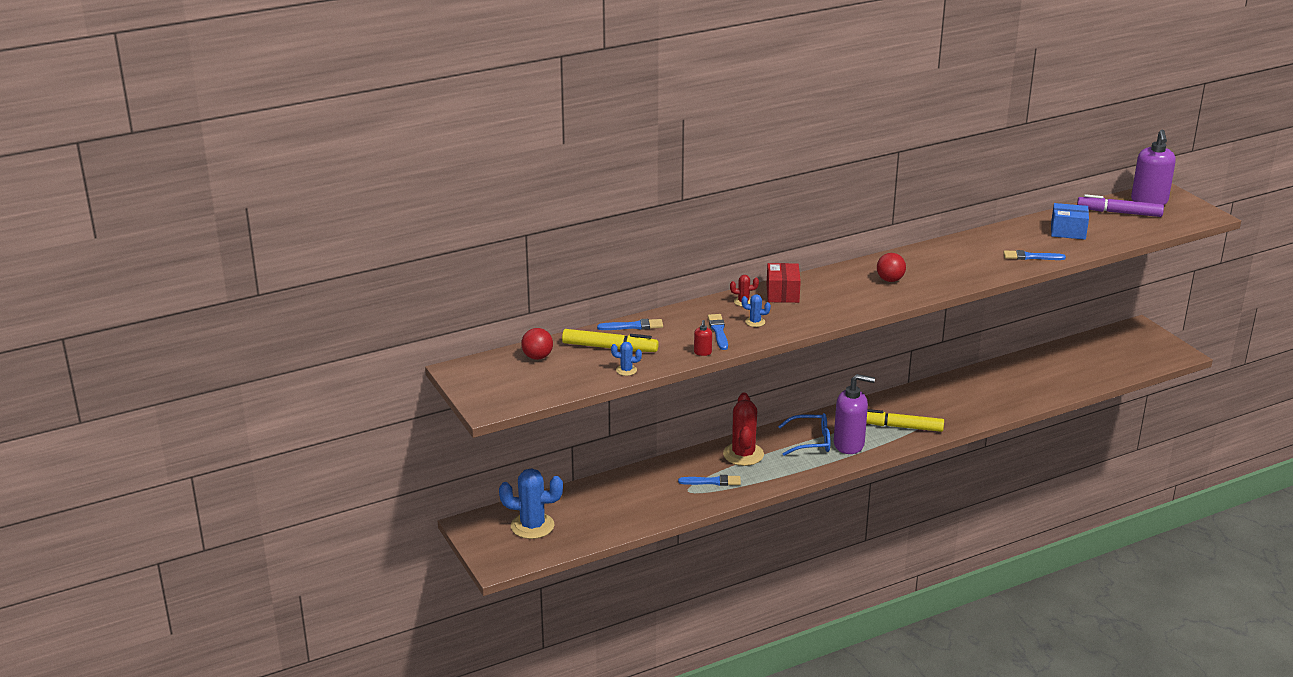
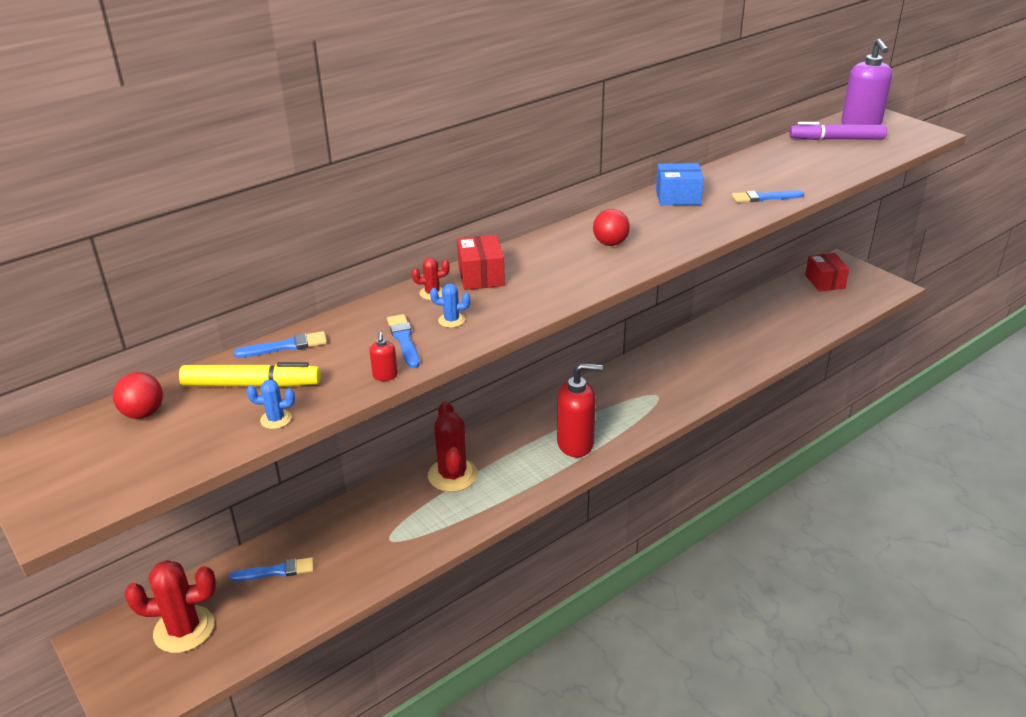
camera: 10 degrees left, 5 degrees up
blue cactus [499,468,563,539] -> red cactus [124,560,216,653]
blue brush [678,475,741,486] -> blue brush moved to [229,557,314,581]
blue glasses [778,413,830,456] -> none
purple soap dispenser [834,374,875,454] -> red soap dispenser [557,363,603,457]
yellow marker [866,409,944,432] -> none
blue box [1051,203,1089,240] -> blue box moved to [656,163,704,205]
none -> red box [805,253,849,292]

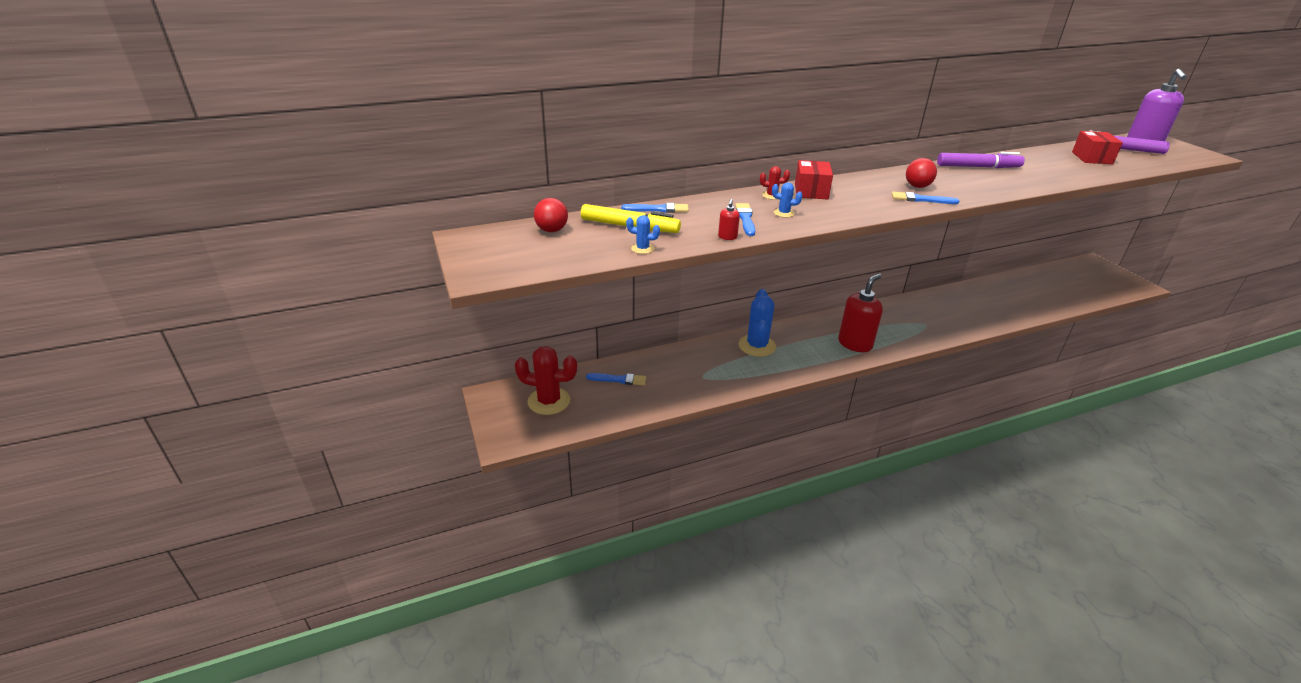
camera: 15 degrees right, 0 degrees up
red cactus [428,401,478,492] -> blue cactus [738,289,776,357]
red soap dispenser [557,363,603,457] -> red soap dispenser turned 60 degrees counterclockwise [838,273,883,352]
blue box [656,163,704,205] -> purple marker [937,152,1025,168]
blue brush [732,190,804,202] -> blue brush moved to [892,192,959,204]
red box [805,253,849,292] -> red box moved to [1072,131,1123,164]

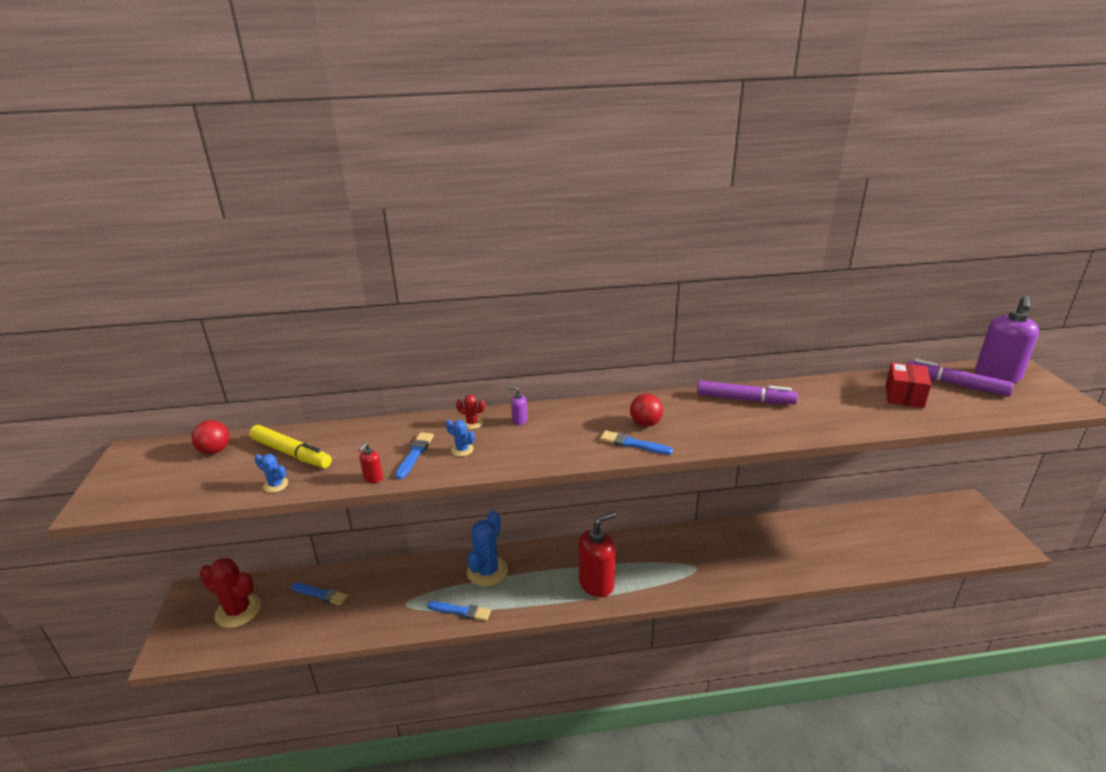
camera: 15 degrees right, 5 degrees down
blue brush [621,203,689,213] -> blue brush moved to [427,601,491,621]
red box [795,160,833,200] -> purple soap dispenser [509,387,527,425]

